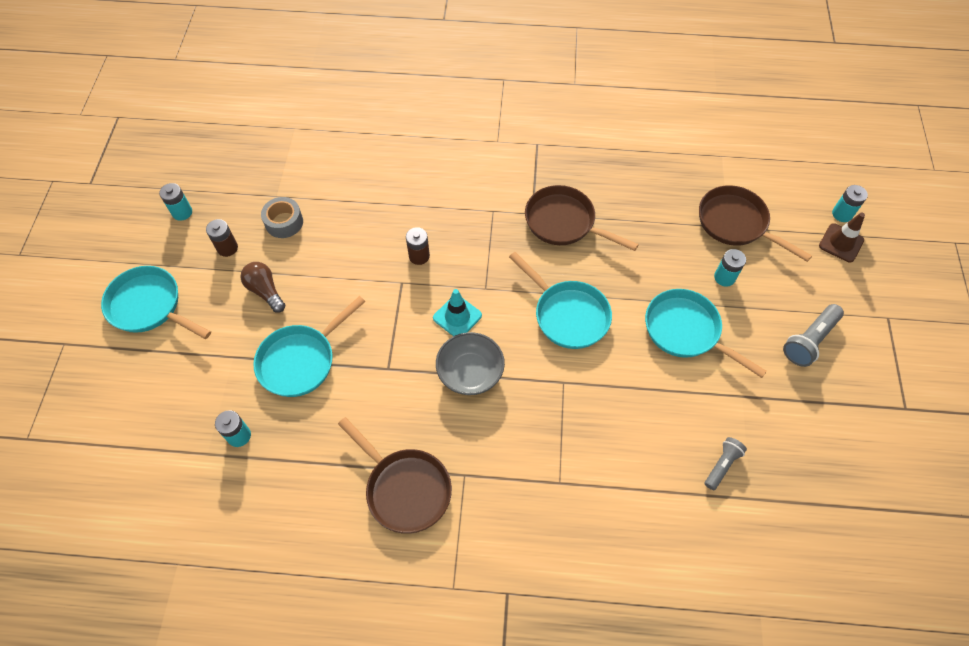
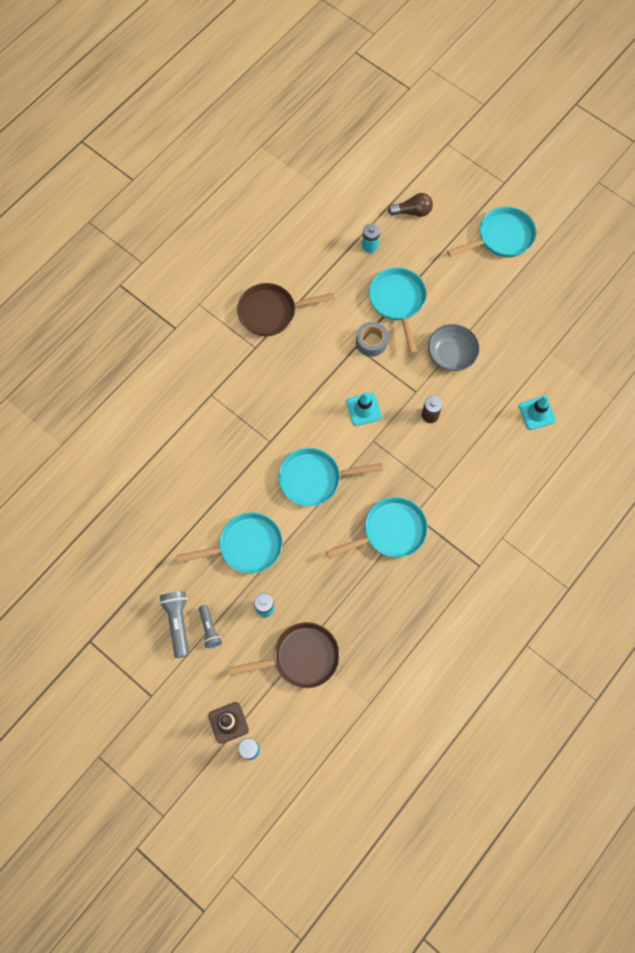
camera: 125 degrees right, 10 degrees up
turquoise battery [159,183,192,221] -> none
brown battery [206,219,238,257] -> none
brown light bulb [241,262,285,313] -> brown light bulb moved to [388,193,433,217]
grey tape [261,197,303,238] -> grey tape moved to [356,322,388,357]
grey bowl [436,332,505,395] -> grey bowl moved to [428,324,479,371]
brown pan [525,185,639,251] -> turquoise pan [326,497,428,559]
grey flashlight [705,437,747,490] -> grey flashlight moved to [199,605,222,648]
none -> turquoise traffic cone [519,396,556,430]

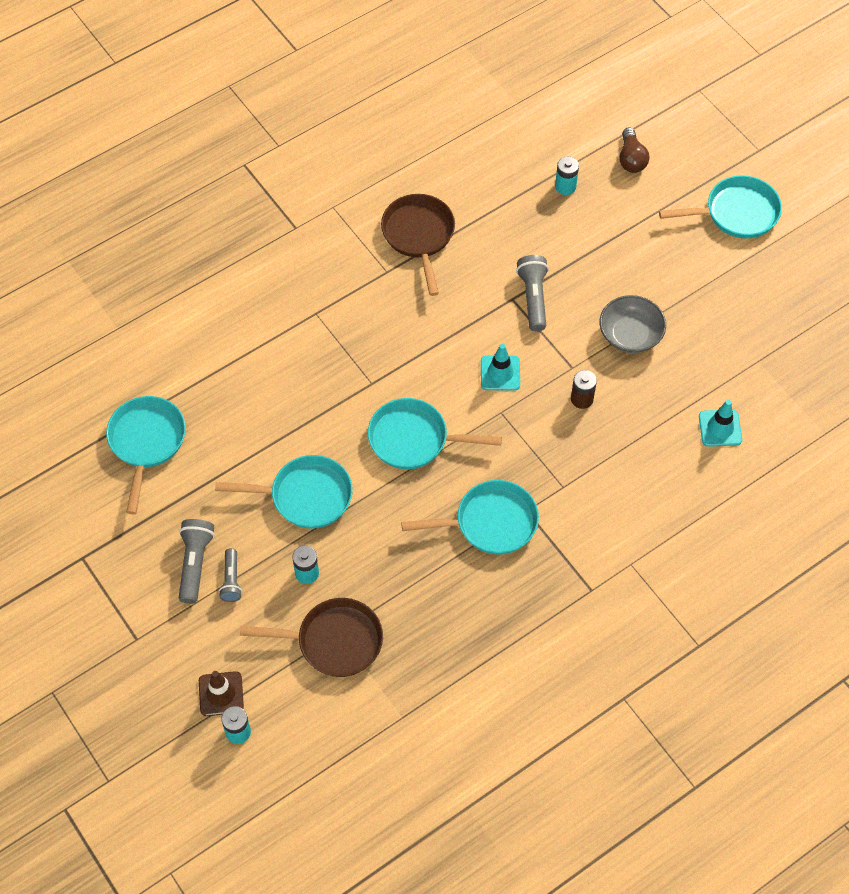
camera: 15 degrees right, 10 degrees down
brown pan [237,283,335,336] -> brown pan turned 75 degrees clockwise [381,194,455,296]
grey tape [356,322,388,357] -> grey flashlight [516,255,549,331]
turquoise pan [369,267,427,354] -> turquoise pan moved to [106,396,186,514]
brown light bulb [388,193,433,217] -> brown light bulb turned 75 degrees clockwise [619,127,649,173]

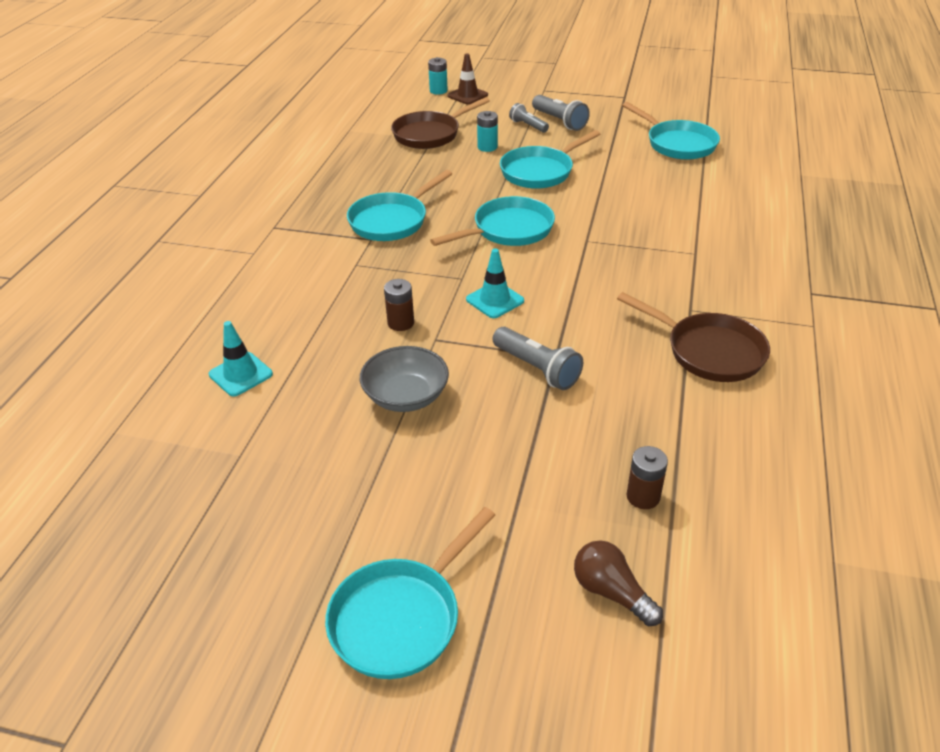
camera: 140 degrees right, 20 degrees down
turquoise battery [555,156,579,195] -> brown battery [626,446,668,509]

